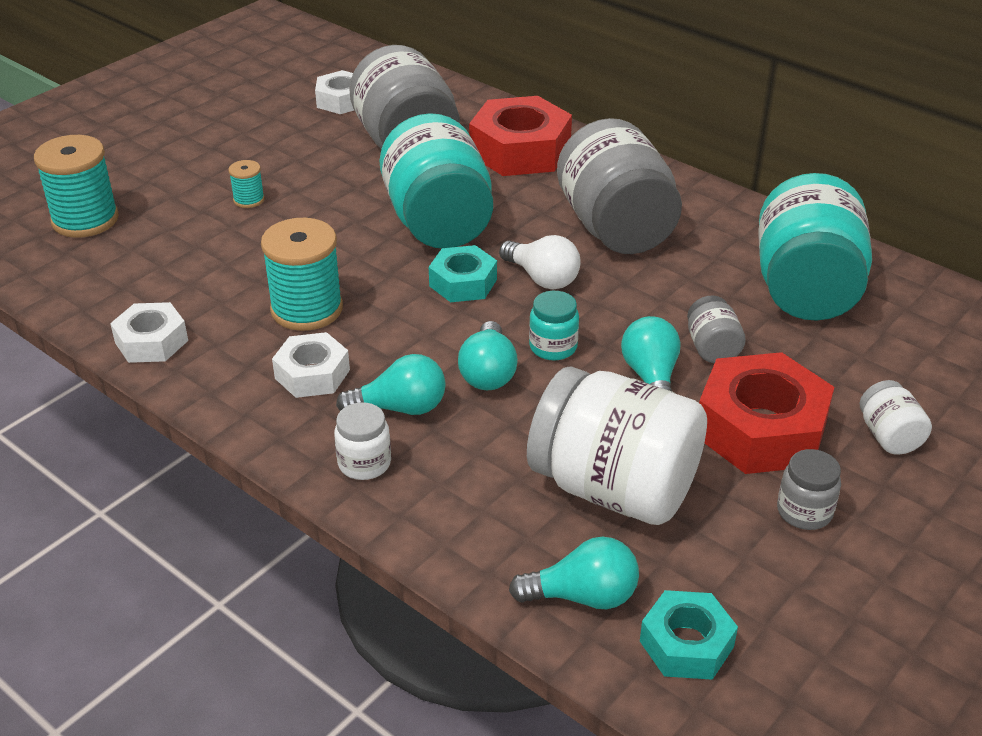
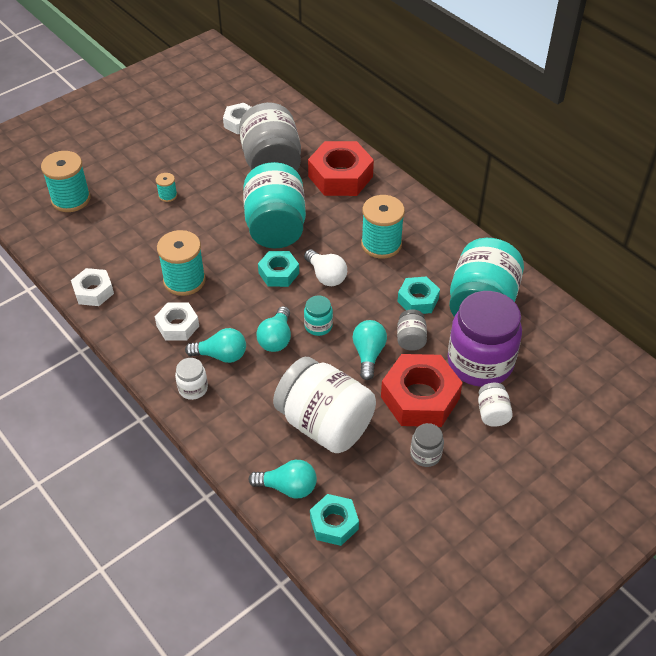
camera: 10 degrees right, 10 degrees up
grey jar [557,118,682,254] -> turquoise spool [361,195,405,259]
none -> turquoise nut [397,276,440,314]
none -> purple jar [447,291,522,387]

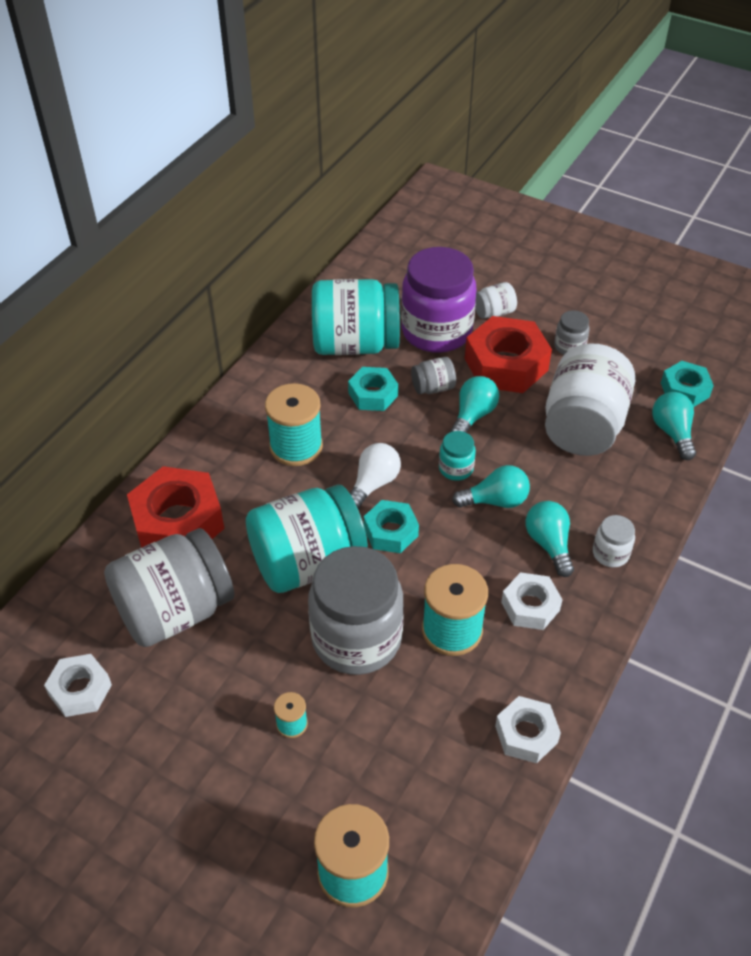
camera: 110 degrees left, 0 degrees up
turquoise light bulb [352,320,387,380] -> turquoise light bulb turned 135 degrees clockwise [450,376,499,433]
none -> grey jar [308,546,404,675]

